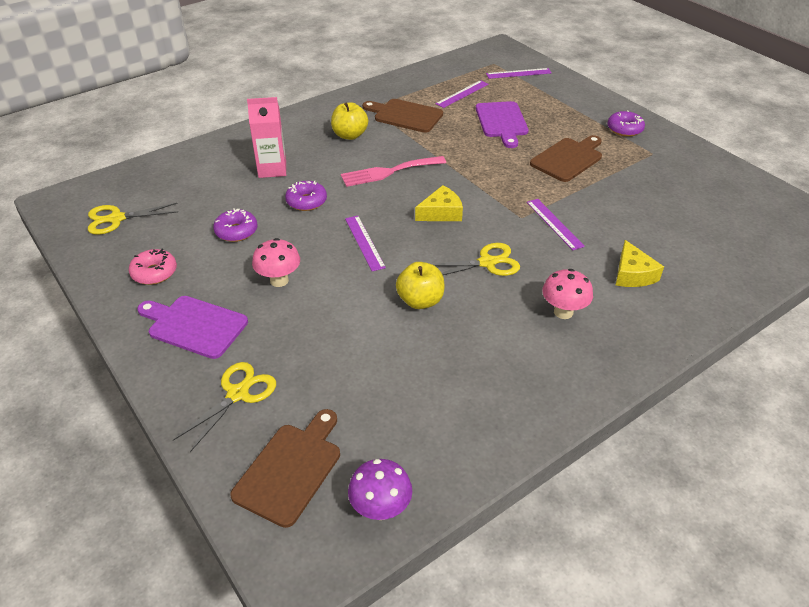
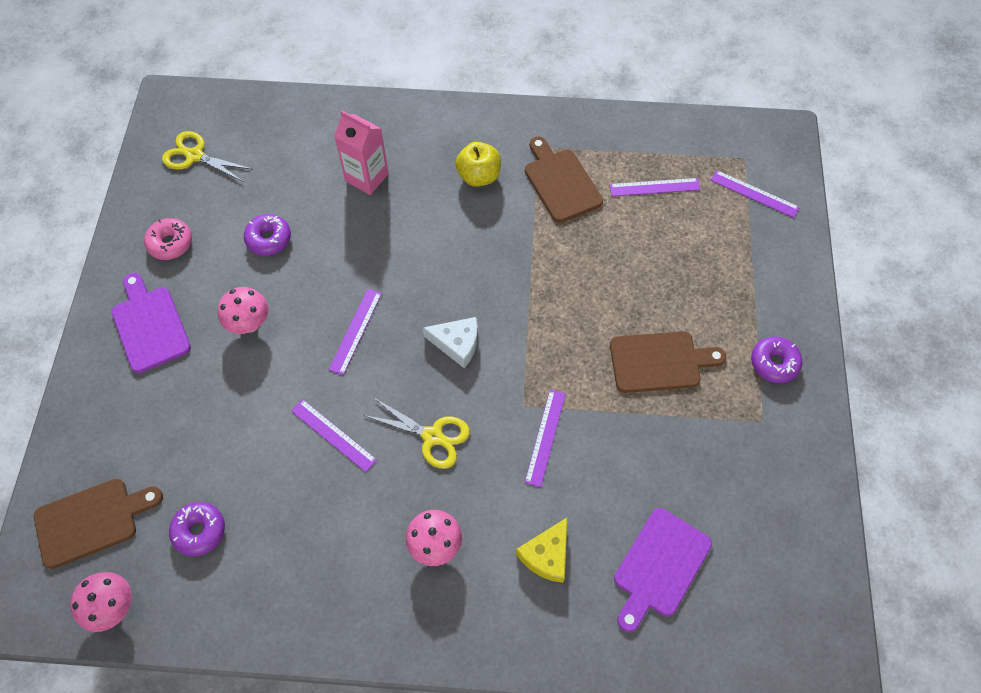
camera: 40 degrees right, 20 degrees up
yellow scissors [173,362,276,452] -> none
purple donut [285,181,327,211] -> purple donut moved to [169,502,225,557]
pink fork [341,156,446,187] -> none
purple mushroom [348,459,412,520] -> pink mushroom [70,572,132,632]
yellow apple [396,262,444,309] -> purple ruler [291,399,377,472]
yellow cheese [415,185,463,221] -> white cheese [423,317,478,368]
purple cutting board [476,101,528,148] -> purple cutting board moved to [614,508,712,632]

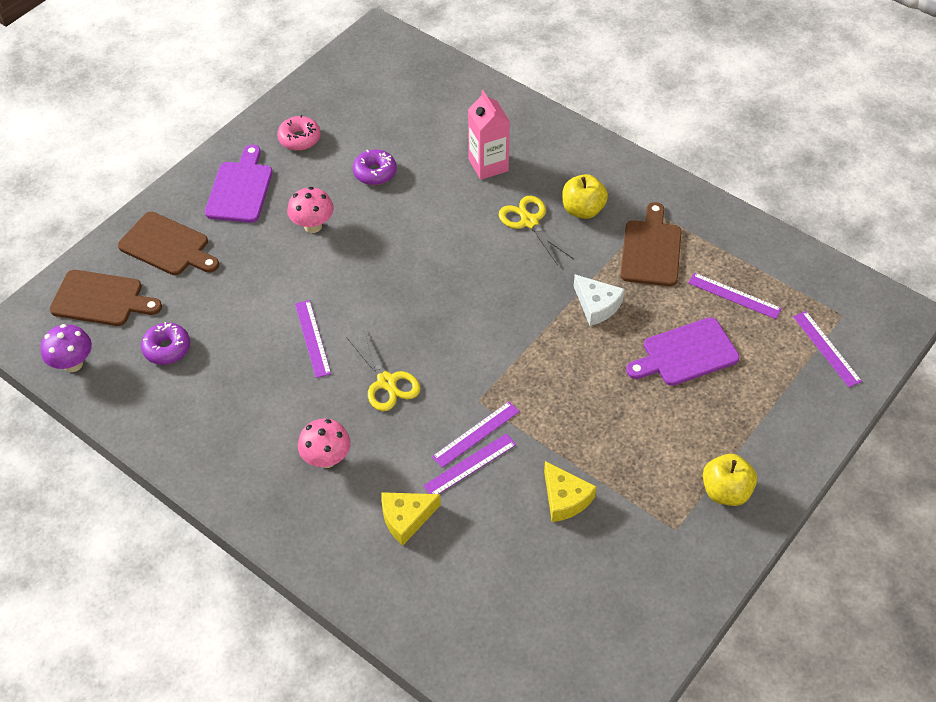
camera: 35 degrees right, 10 degrees down
pink mushroom [70,572,132,632] -> purple mushroom [41,324,92,372]
yellow scissors [162,131,254,182] -> yellow scissors moved to [499,196,574,265]
purple ruler [329,289,382,375] -> purple ruler moved to [423,433,516,494]
white cheese [423,317,478,368] -> white cheese moved to [574,275,625,326]
brown cutting board [610,331,726,393] -> brown cutting board moved to [118,212,219,275]
purple cutting board [614,508,712,632] -> purple cutting board moved to [626,317,740,386]
purple donut [751,336,802,383] -> yellow apple [703,454,757,506]
none -> yellow cheese [544,461,596,522]

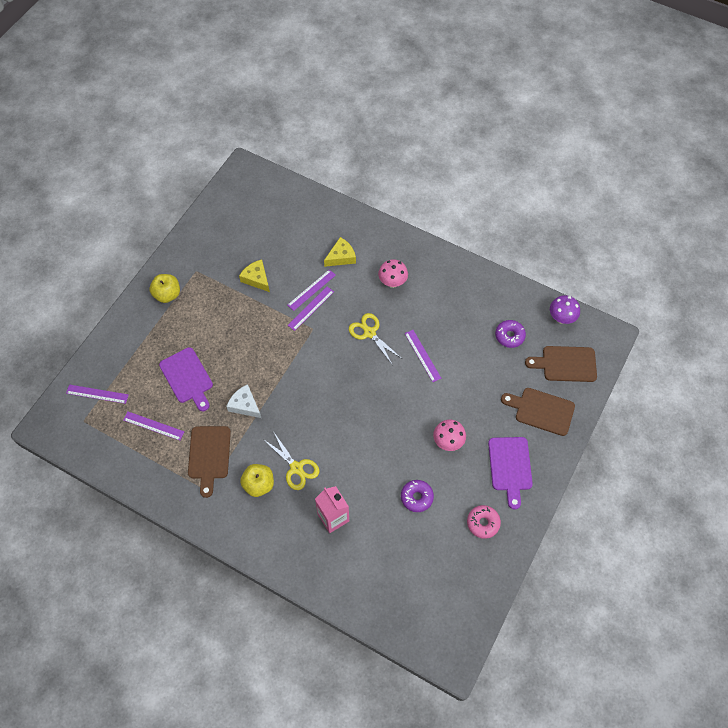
camera: 170 degrees right, 10 degrees up
purple cutting board [626,317,740,386] -> purple cutting board turned 90 degrees clockwise [159,347,213,411]
purple ruler [793,311,862,387] -> purple ruler turned 45 degrees counterclockwise [66,384,129,404]

